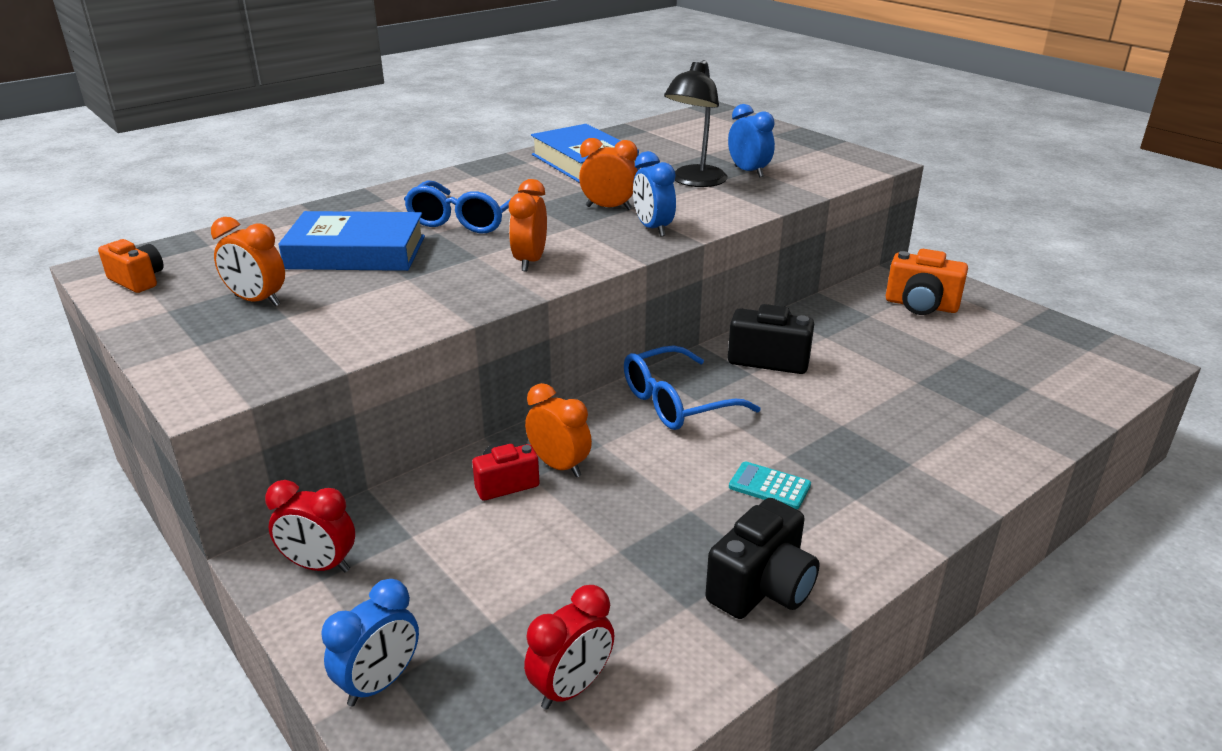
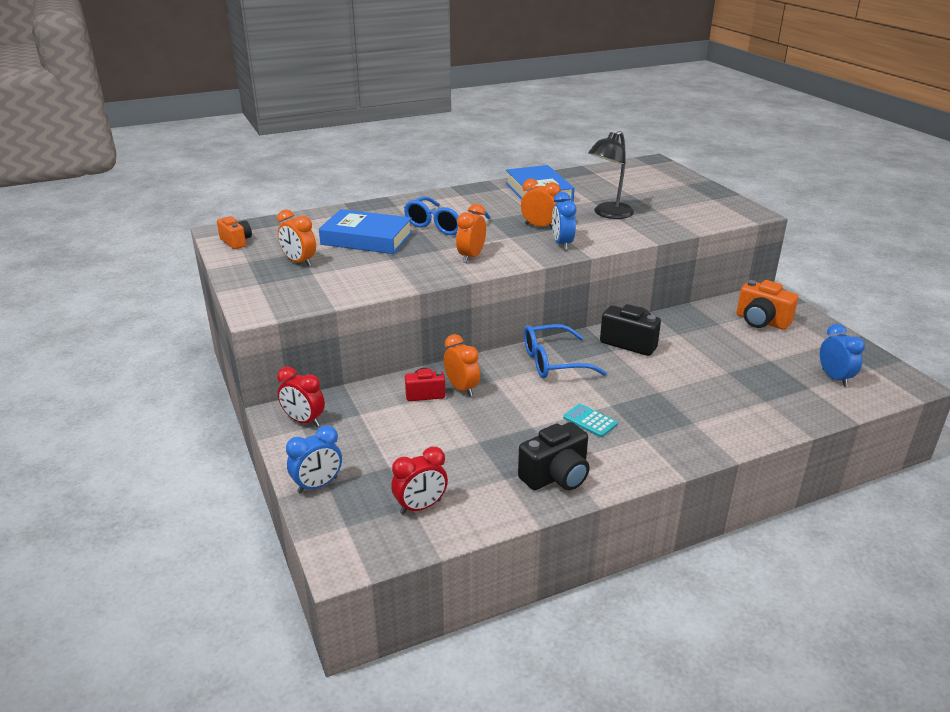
camera: 15 degrees right, 0 degrees up
blue clock [728,104,775,178] -> blue clock moved to [820,324,865,387]

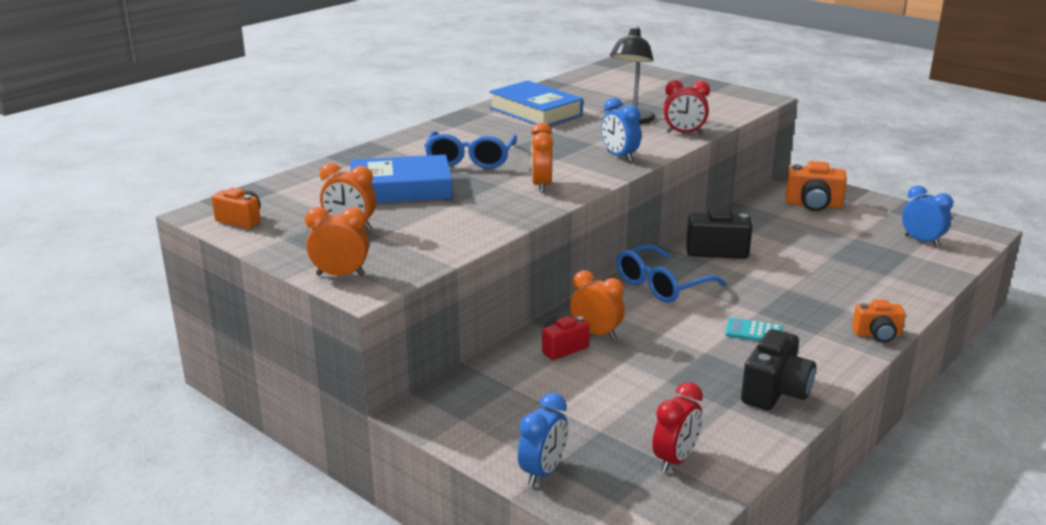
camera: 25 degrees left, 5 degrees down
red clock [277,367,325,427] -> red clock moved to [664,80,710,134]
orange clock [521,179,561,229] -> orange clock moved to [305,207,369,276]
none -> orange camera [852,300,906,343]

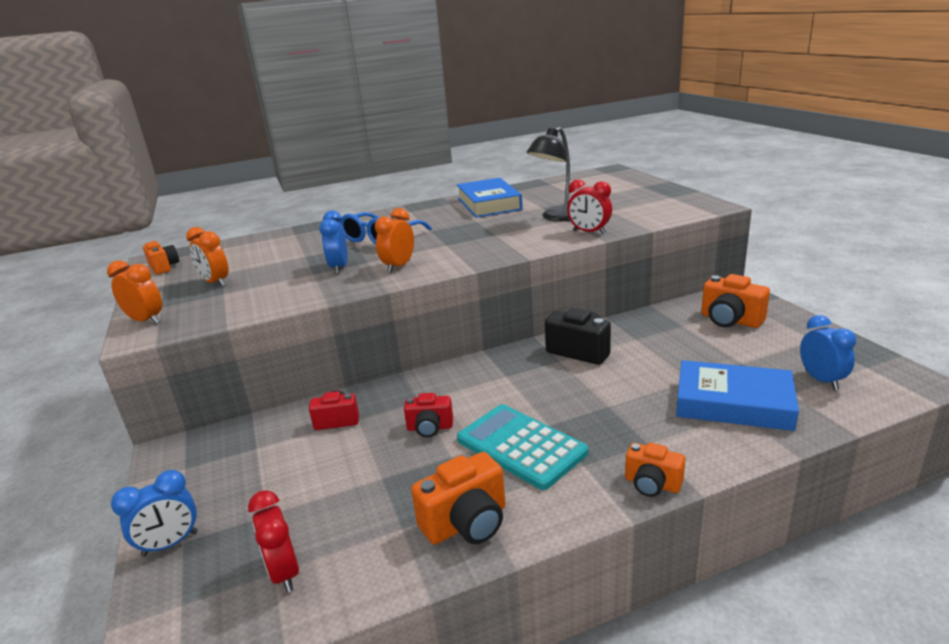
camera: 30 degrees right, 0 degrees up
blue book [351,155,452,203] -> blue book moved to [676,360,799,431]
orange clock [570,270,625,340] -> none
blue clock [601,98,641,162] -> blue clock moved to [319,211,348,274]
blue glasses [617,244,726,303] -> none
red clock [652,382,703,473] -> red clock turned 90 degrees clockwise [248,490,299,592]
turquoise calculator [725,318,783,342] -> turquoise calculator [457,404,588,490], size x2.04
black camera [741,329,816,410] -> orange camera [411,452,505,544]
none -> red camera [404,393,453,437]

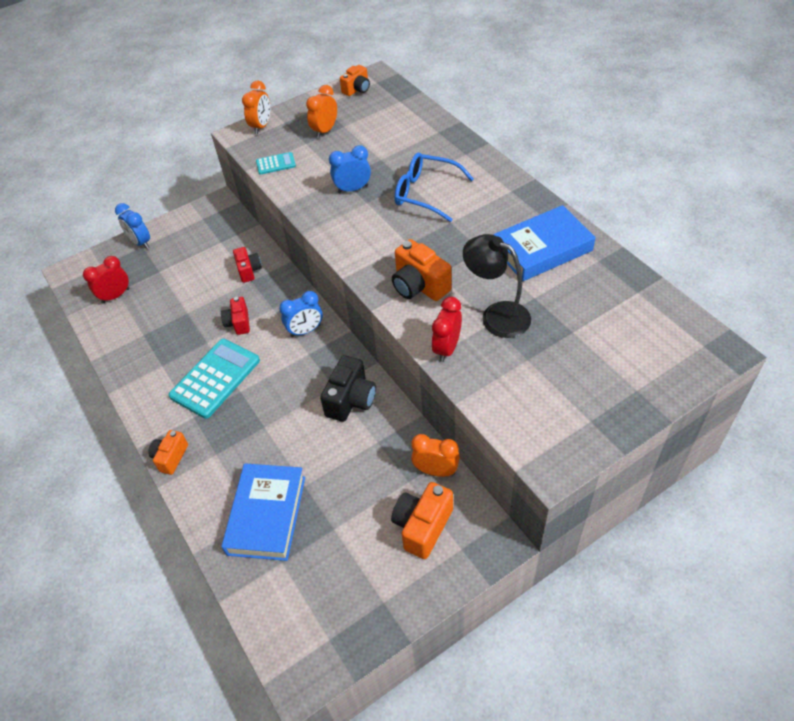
camera: 80 degrees right, 25 degrees up
orange clock [375,208,414,273] -> orange clock moved to [411,434,460,477]
orange camera [411,452,505,544] -> orange camera moved to [392,239,452,301]
blue clock [800,315,856,390] -> blue clock moved to [279,291,323,337]
none -> turquoise calculator [256,152,296,175]

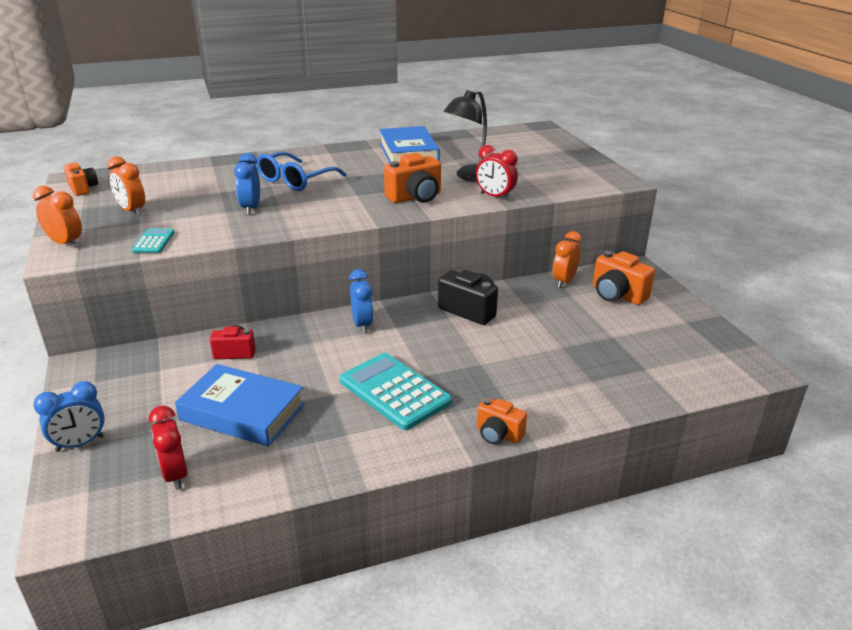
camera: 80 degrees left, 20 degrees down
red camera [221,297,250,335] -> none
blue book [221,463,305,561] -> blue book moved to [175,364,305,447]

